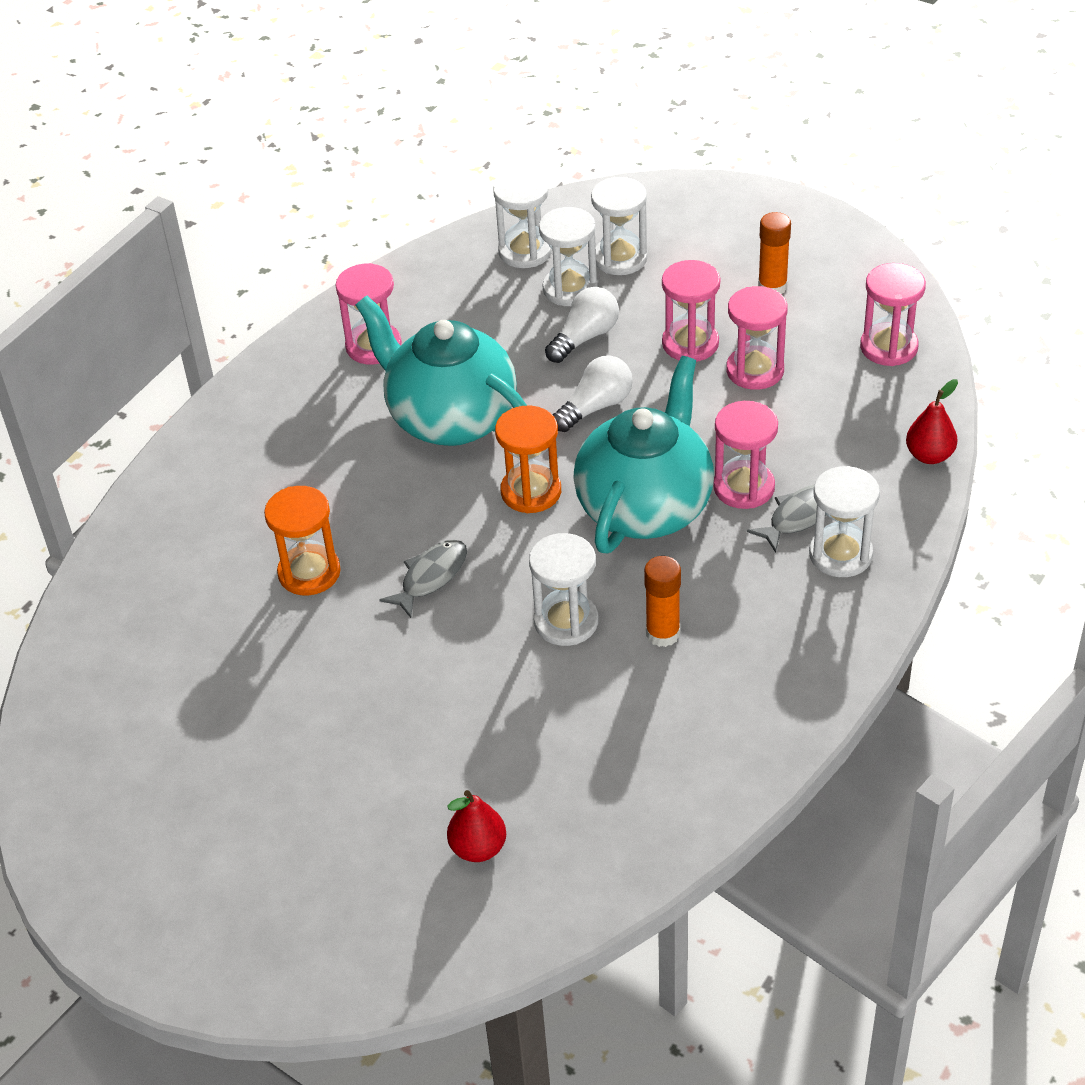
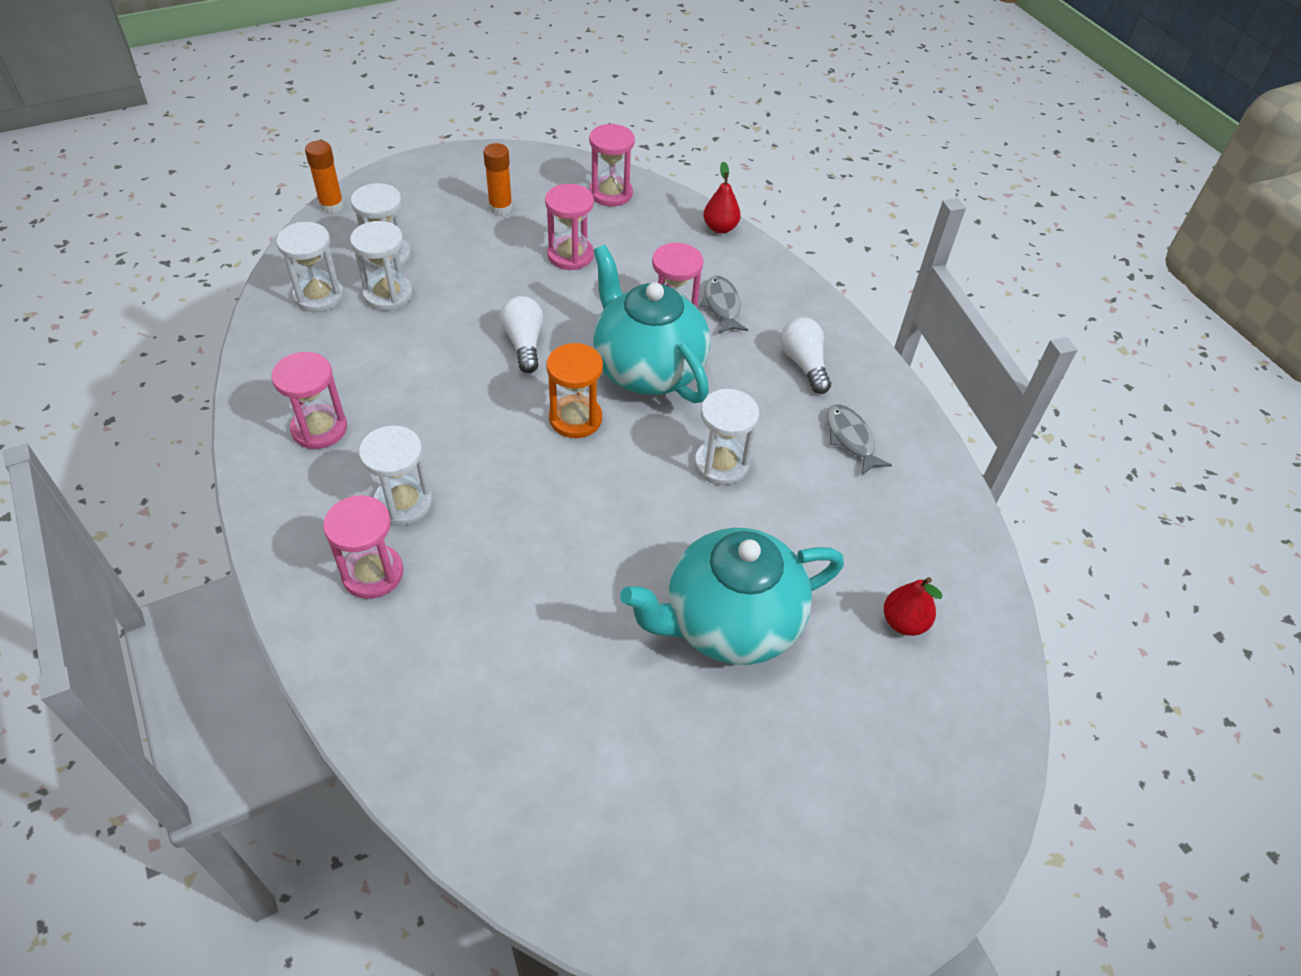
camera: 65 degrees left, 5 degrees up
orange hourglass [264,486,341,595] -> none
turquoise teapot [356,296,527,446] -> turquoise teapot moved to [620,528,844,665]
grey fish [380,540,467,618] -> grey fish moved to [827,404,892,475]
white light bulb [545,287,619,363] -> white light bulb moved to [780,317,831,394]
orange glue stick [644,556,681,647] -> orange glue stick moved to [305,140,344,213]
pink hourglass [662,260,720,362] -> pink hourglass moved to [323,495,403,599]
white hourglass [809,466,880,577] -> white hourglass moved to [359,425,432,526]

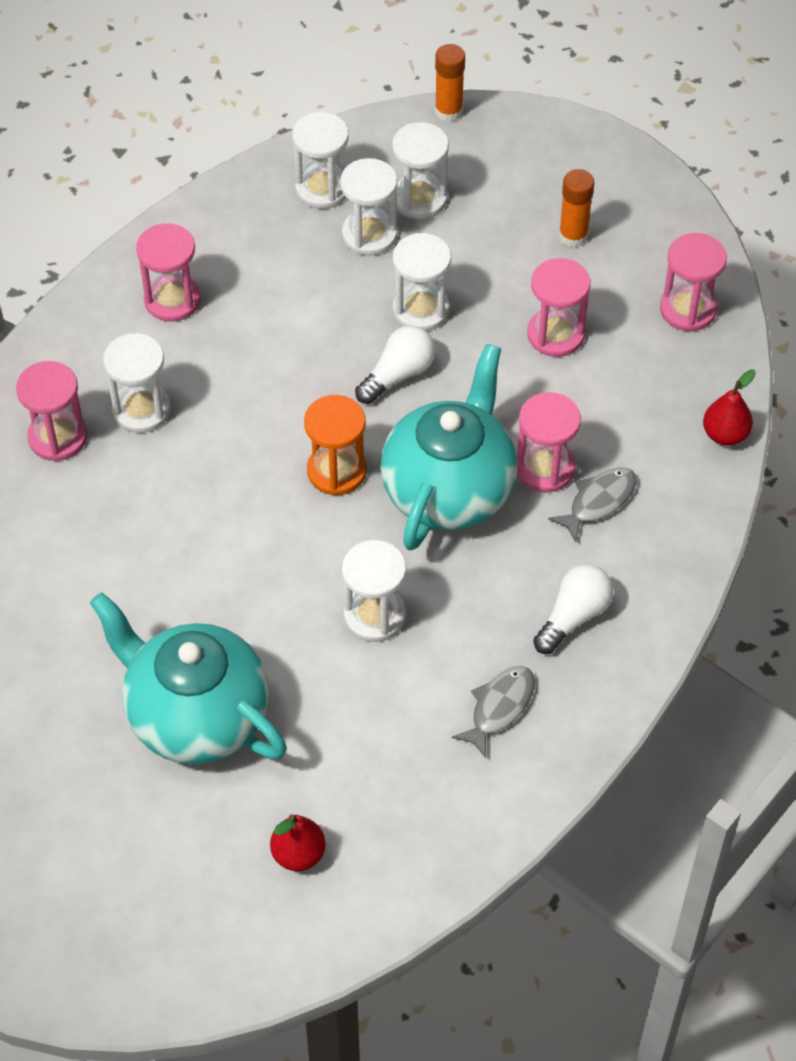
camera: 60 degrees right, 5 degrees up
none -> white hourglass [393,233,451,331]

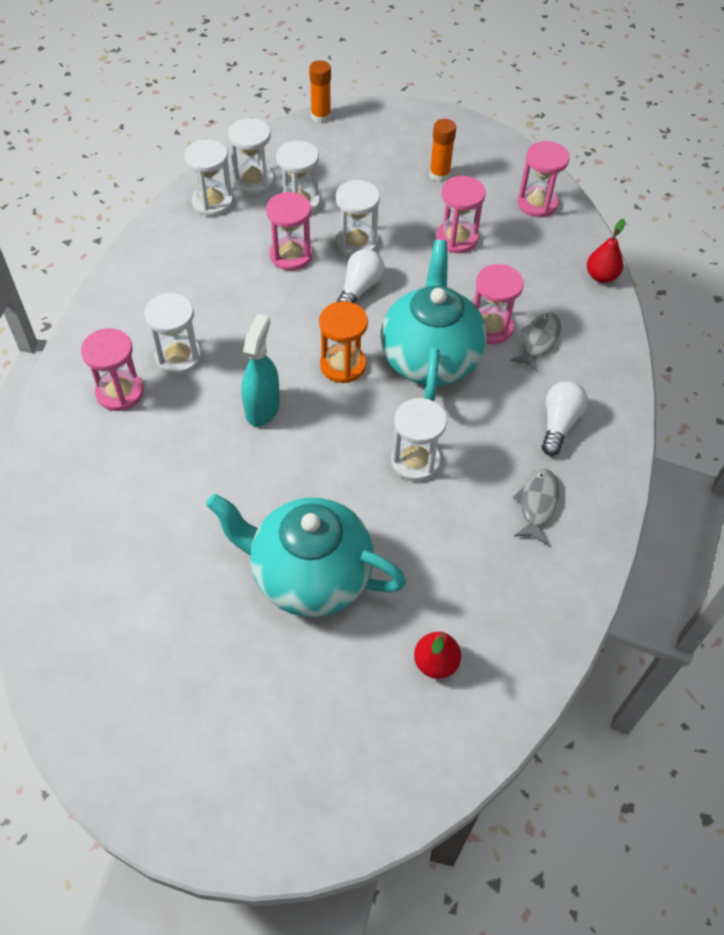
camera: 20 degrees left, 0 degrees up
pink hourglass [136,223,201,322] -> pink hourglass moved to [266,192,312,271]
white hourglass [392,122,449,219] -> white hourglass moved to [184,139,233,216]
none -> turquoise spray bottle [241,314,280,427]

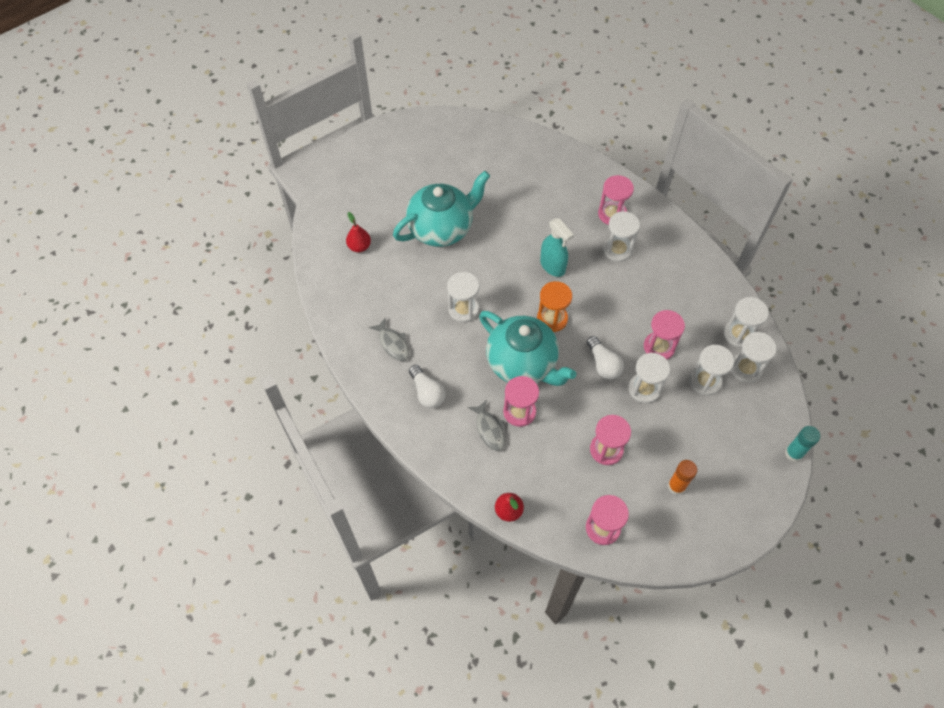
camera: 130 degrees right, 5 degrees up
orange glue stick [309,60,331,123] -> turquoise glue stick [785,426,820,462]

